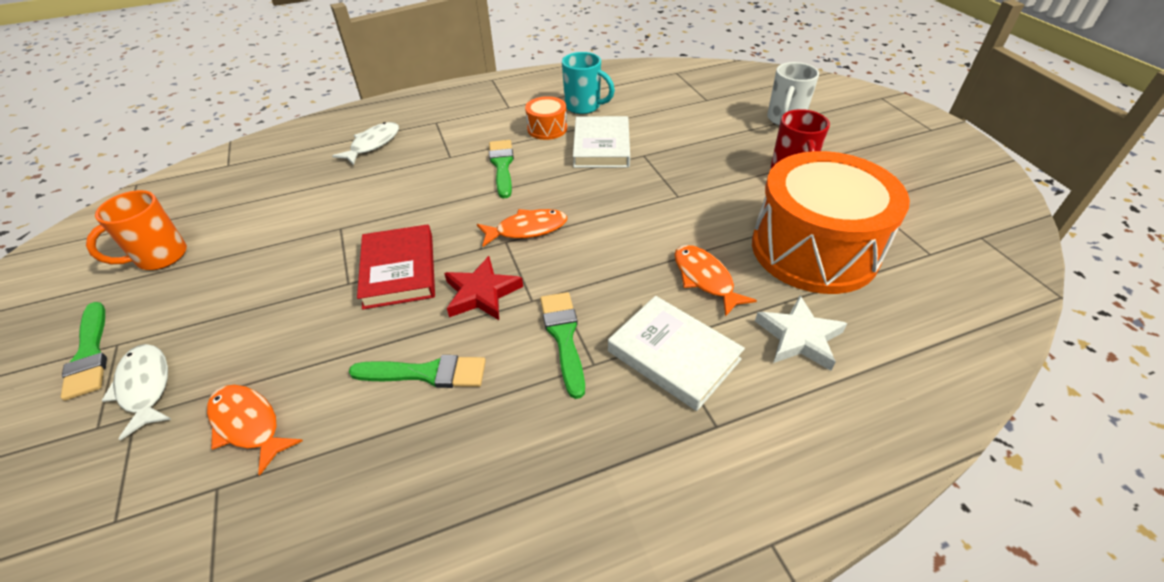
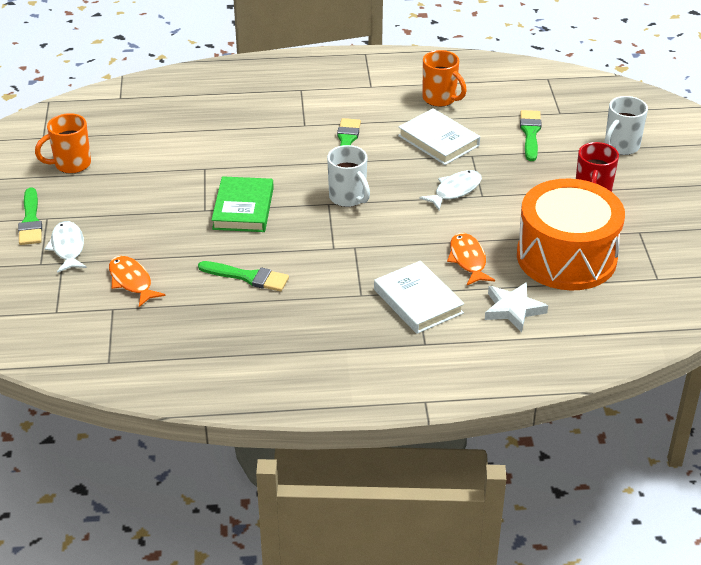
camera: 15 degrees right, 5 degrees down
white fish [332,122,399,165] -> white fish moved to [419,170,482,210]
red book [357,224,435,309] -> green book [211,176,274,232]
red star [444,256,523,320] -> none
orange fish [477,209,567,247] -> white mug [327,145,370,207]
orange drum [525,96,567,140] -> none
green brush [540,292,585,399] -> green brush moved to [520,110,541,161]
turquoise mug [562,52,615,114] -> orange mug [422,50,467,107]
white book [573,116,630,168] -> white book turned 60 degrees counterclockwise [398,108,480,165]

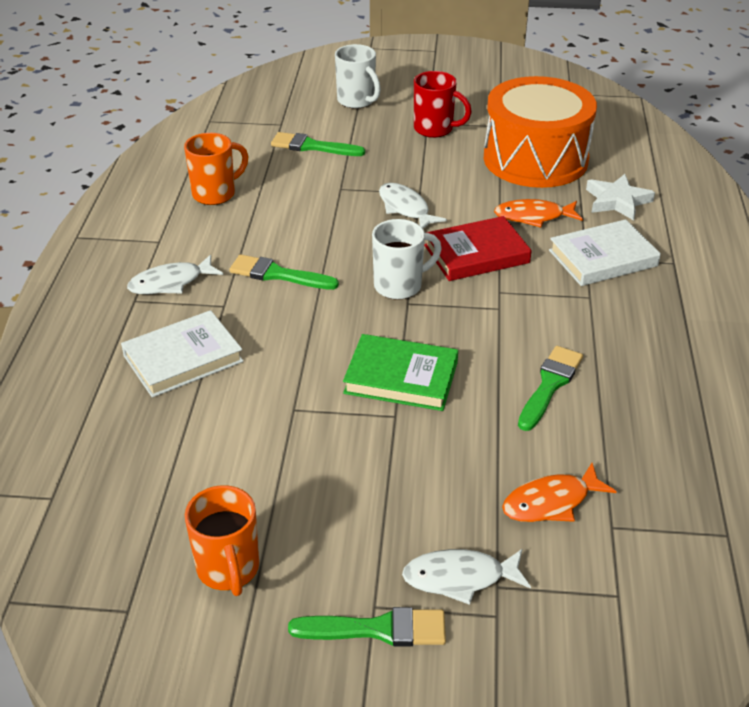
camera: 80 degrees left, 0 degrees up
white book [398,108,480,165] -> white book moved to [121,310,244,398]
none -> white fish [127,254,223,294]
none -> red book [424,216,532,281]

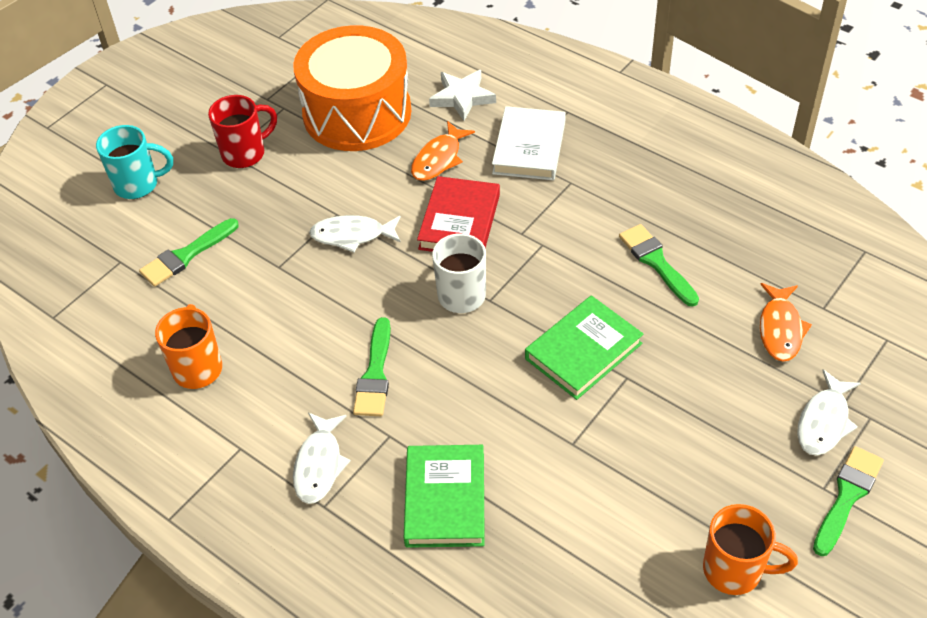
camera: 55 degrees left, 10 degrees up
white book [121,310,244,398] -> green book [404,445,485,548]
green brush [229,254,339,290] -> green brush turned 45 degrees counterclockwise [353,317,391,416]
white mug [335,44,381,109] -> turquoise mug [96,125,173,199]

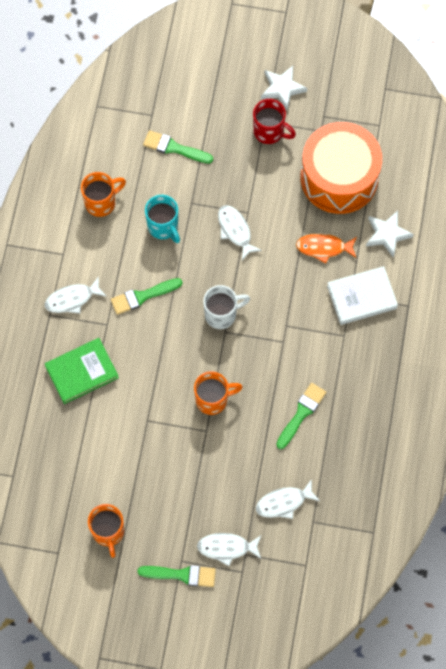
camera: 60 degrees right, 20 degrees up
turquoise mug [96,125,173,199] -> turquoise mug moved to [145,195,180,243]
red book [417,176,500,252] -> none
green book [525,295,643,400] -> orange mug [194,371,243,415]
orange fish [760,283,812,362] -> white fish [256,479,320,519]
none -> white star [261,66,307,110]

